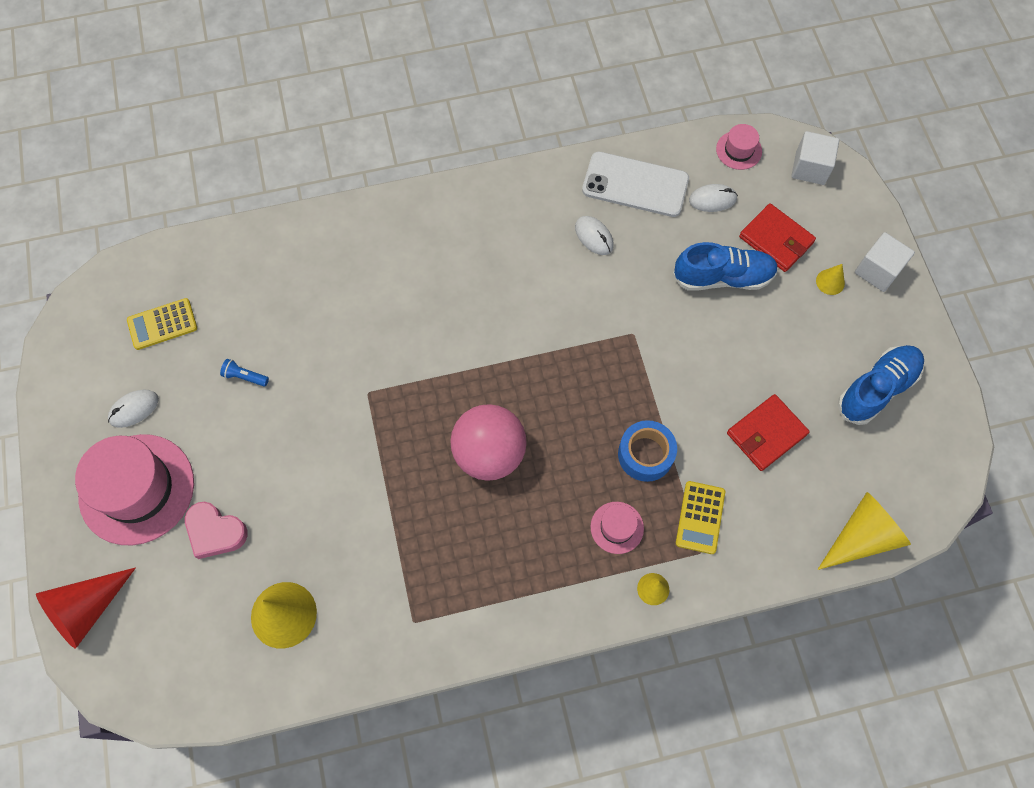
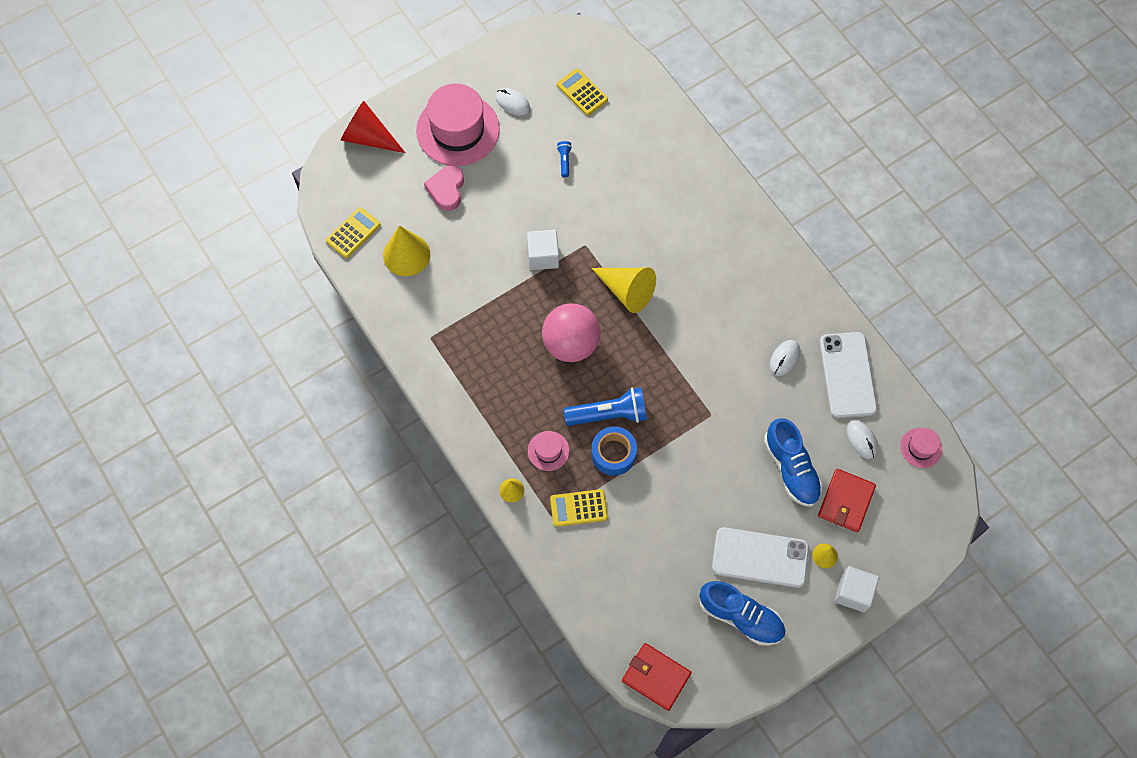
camera: 70 degrees right, 0 degrees up
red wallet [727,394,810,471] -> red wallet moved to [622,643,692,711]
white cube [791,131,839,185] -> white cube moved to [527,230,559,270]
yellow cone [817,492,911,570] -> yellow cone moved to [592,268,656,313]
none -> yellow calculator [326,207,381,258]
none -> blue flashlight [563,387,647,426]
none -> white phone [712,527,809,588]

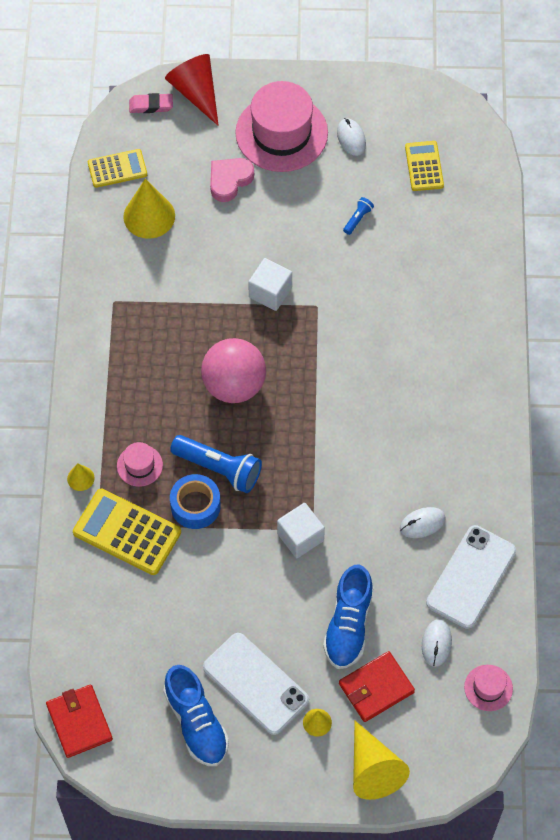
camera: 35 degrees right, 5 degrees down
yellow calculator [550,489,608,527] -> yellow calculator [73,489,181,575], size x1.61
yellow cone [592,268,656,313] -> yellow cone moved to [353,721,410,800]
white cube [834,566,879,613] -> white cube moved to [277,503,325,558]
none -> pink eraser [129,93,173,113]

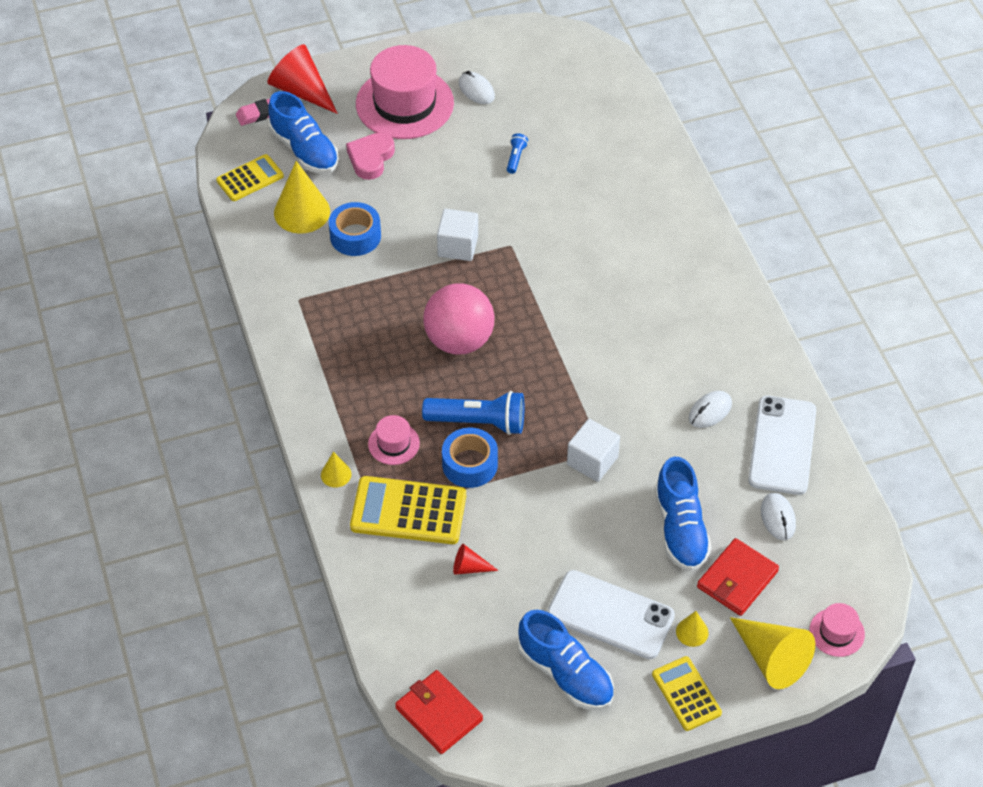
camera: 20 degrees left, 10 degrees down
yellow calculator [405,141,444,191] -> yellow calculator moved to [652,656,722,731]
pink hat [464,665,513,711] -> pink hat moved to [809,603,865,657]
none -> blue shoe [268,91,339,174]
none -> blue tape [329,202,381,256]
none -> red cone [453,544,499,575]

